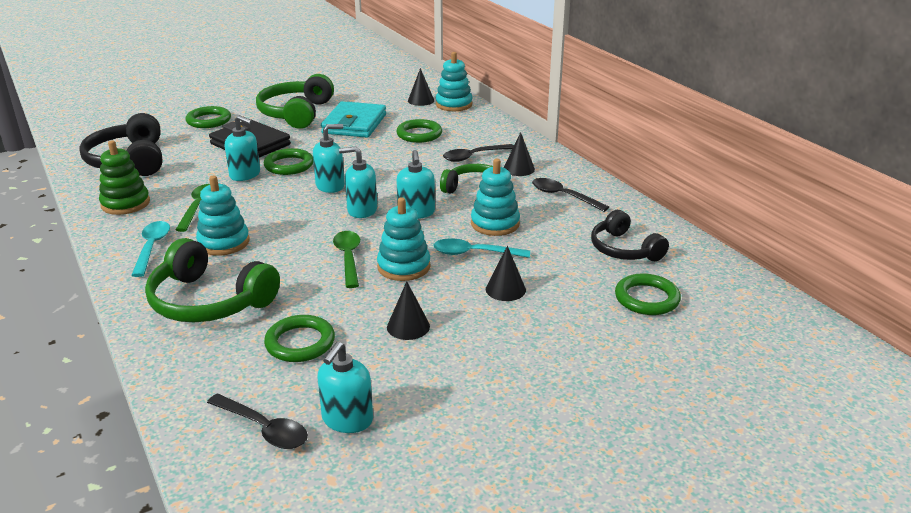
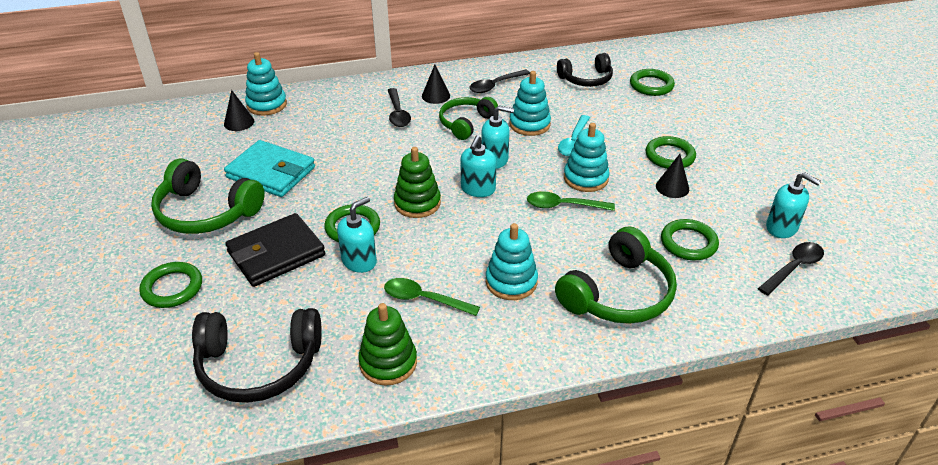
camera: 75 degrees left, 10 degrees up
turquoise spoon [131,221,170,277] -> none
turquoise soap dispenser [313,124,345,193] -> green stacking toy [394,147,441,218]
green ring [396,119,442,143] -> green ring moved to [646,136,696,169]
black cone [486,246,526,301] -> none

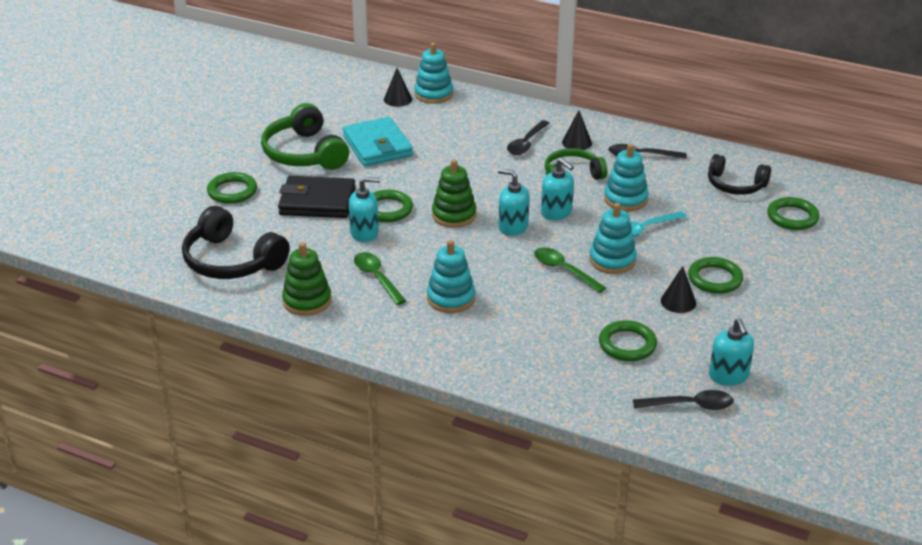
camera: 40 degrees right, 5 degrees down
turquoise soap dispenser [461,135,497,197] -> turquoise soap dispenser turned 60 degrees clockwise [498,169,529,236]
green headphones [555,226,677,324] -> none

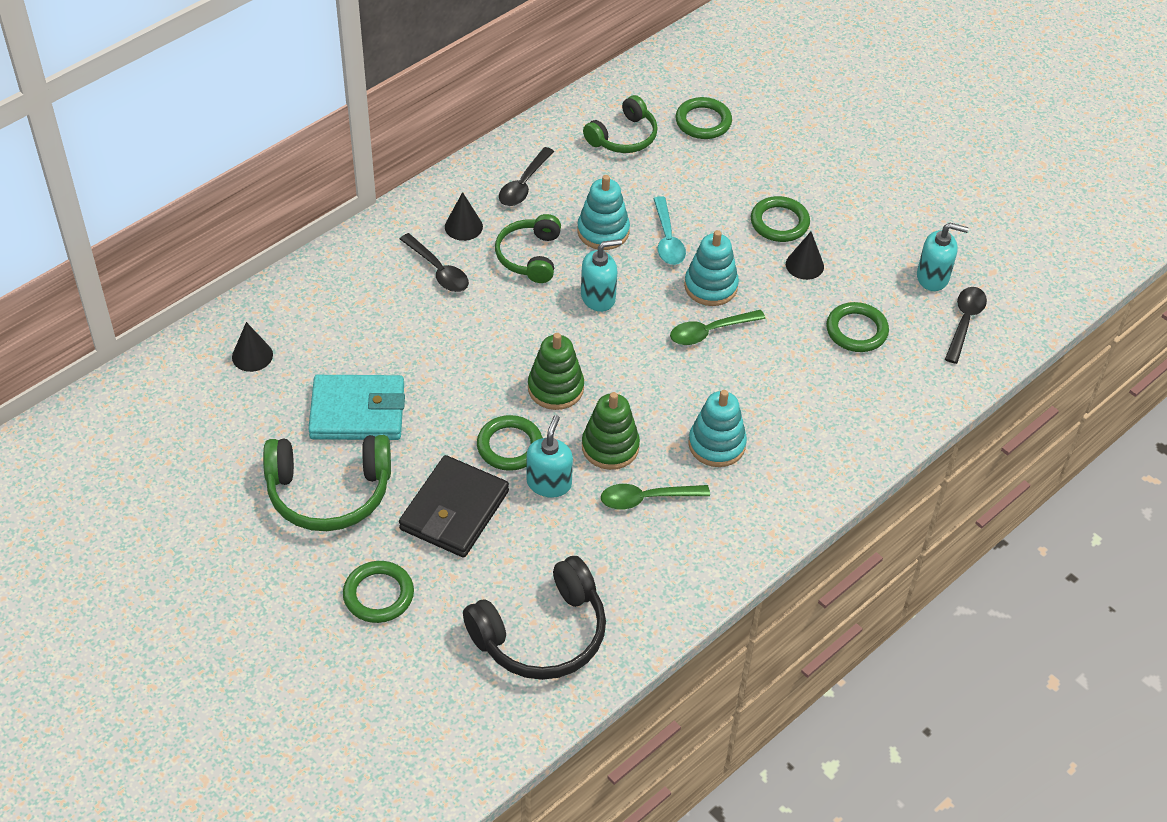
camera: 70 degrees left, 15 degrees up
green stacking toy [282,242,332,316] -> green stacking toy moved to [582,392,640,470]
turquoise stacking toy [414,43,453,104] -> none
turquoise soap dispenser [498,169,529,236] -> none
black headphones [708,154,771,195] -> green headphones [583,95,658,153]

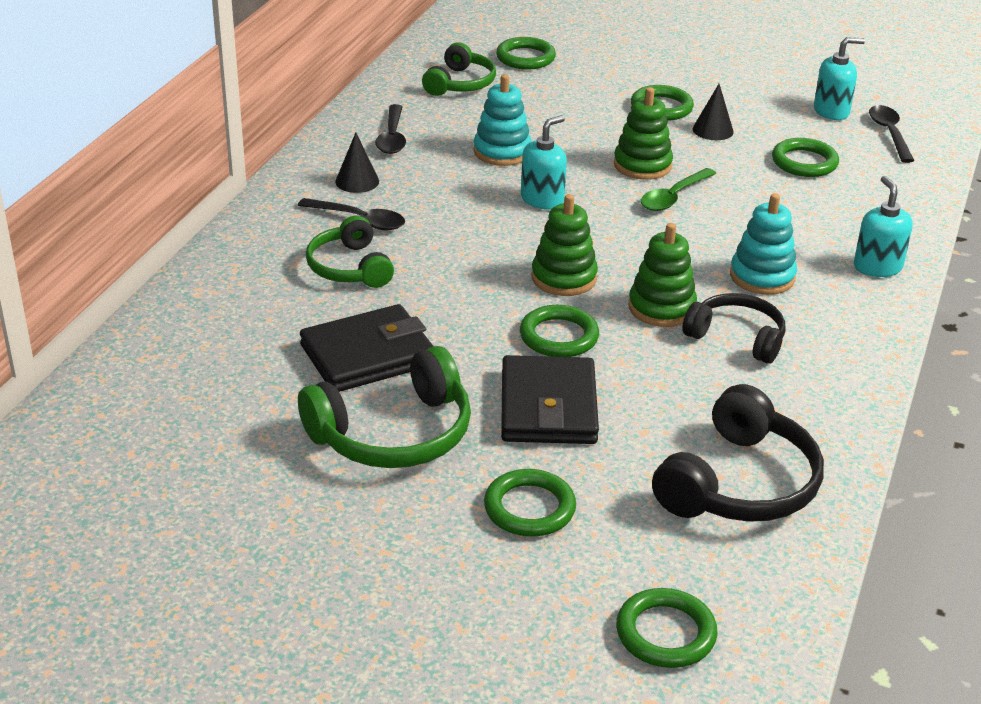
camera: 25 degrees left, 15 degrees down
black cone [232,322,273,372] -> none
turquoise wallet [308,375,405,440] -> black wallet [300,304,434,392]
green headphones [495,214,561,283] -> green headphones moved to [306,215,394,288]
turquoise soap dispenser [526,415,573,497] -> turquoise soap dispenser moved to [854,176,912,277]
green spoon [601,484,710,509] -> black headphones [682,293,785,364]
turquoise spoon [653,196,686,265] -> none
turquoise stacking toy [684,230,739,306] -> green stacking toy [614,87,673,180]
none -> green ring [616,588,718,668]

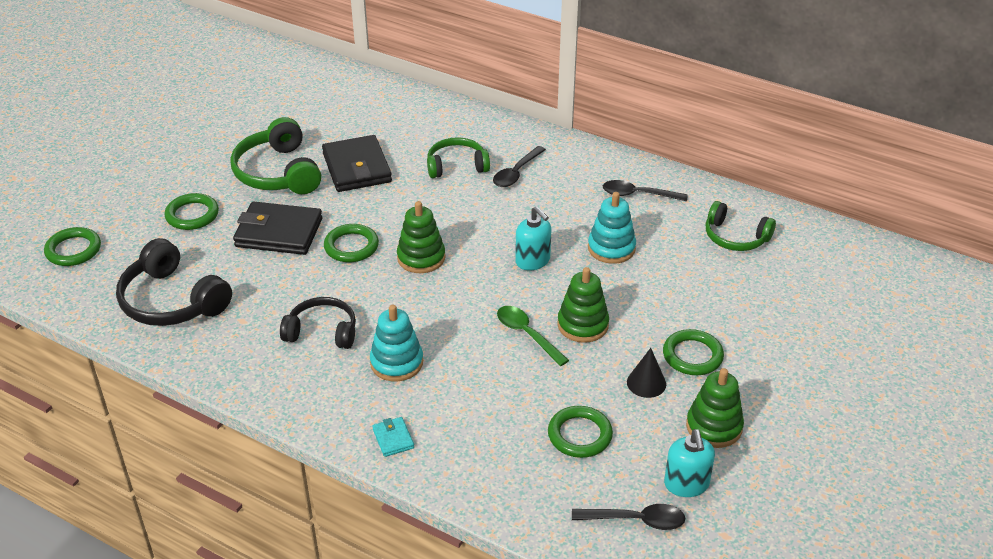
camera: 100 degrees right, 5 degrees up
black cone [335,133,379,193] -> none
green ring [496,37,556,69] -> none
green stacking toy [628,223,697,327] -> green stacking toy moved to [686,368,744,448]
black headphones [682,293,785,364] -> black headphones turned 120 degrees counterclockwise [280,297,356,349]
turquoise soap dispenser [854,176,912,277] -> turquoise wallet [372,417,414,457]

